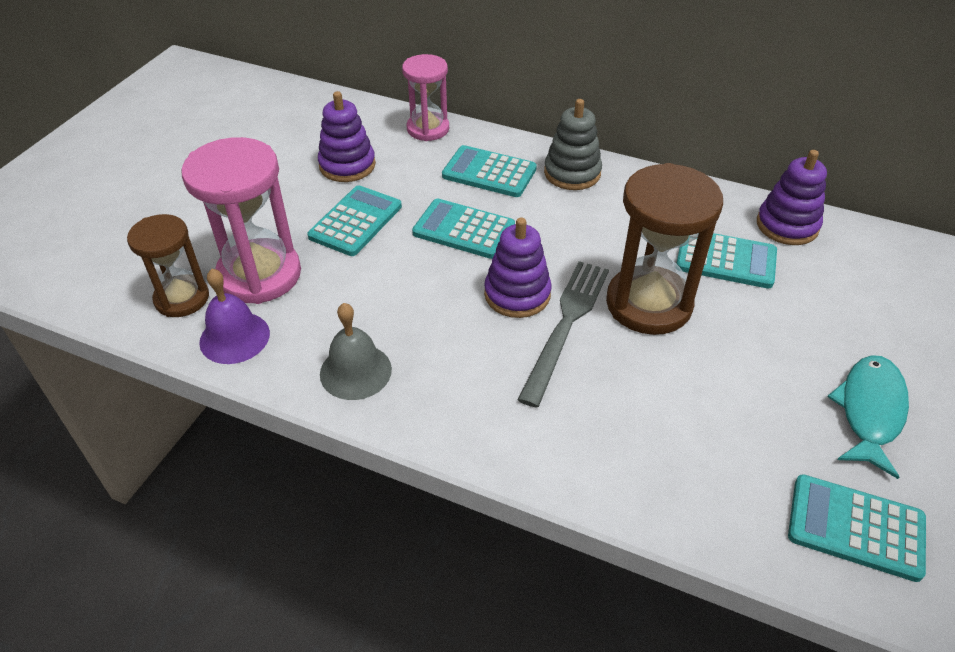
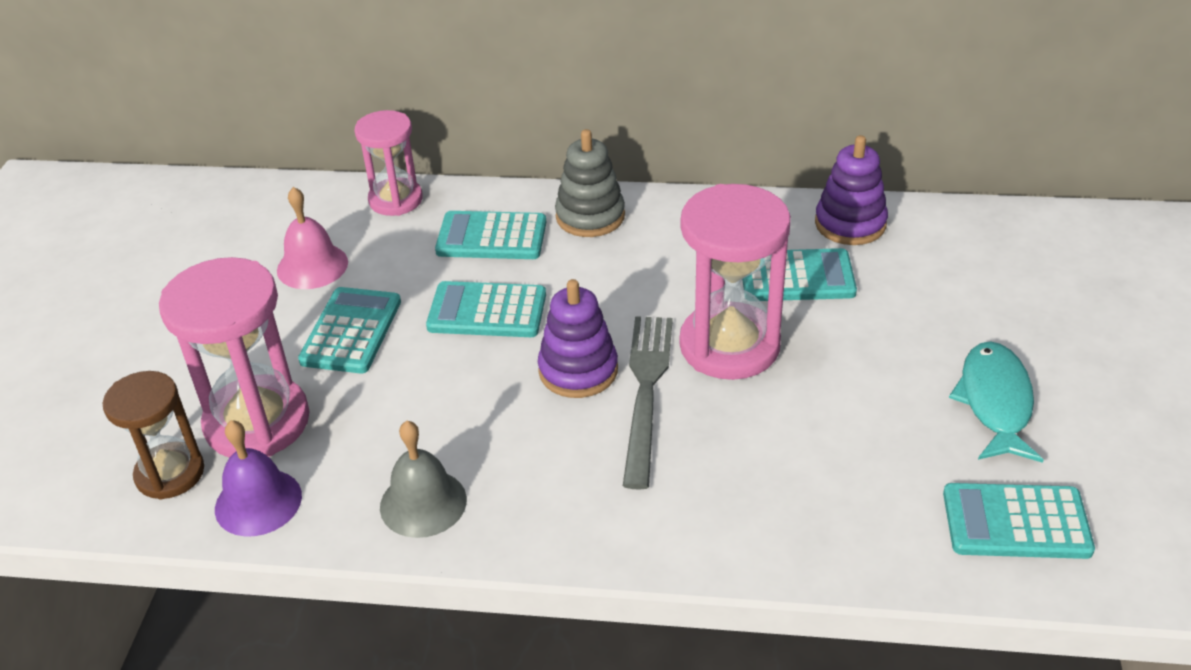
camera: 15 degrees left, 5 degrees down
purple stacking toy [318,91,376,182] -> pink bell [277,187,348,289]
brown hourglass [606,163,723,335] -> pink hourglass [680,184,791,380]

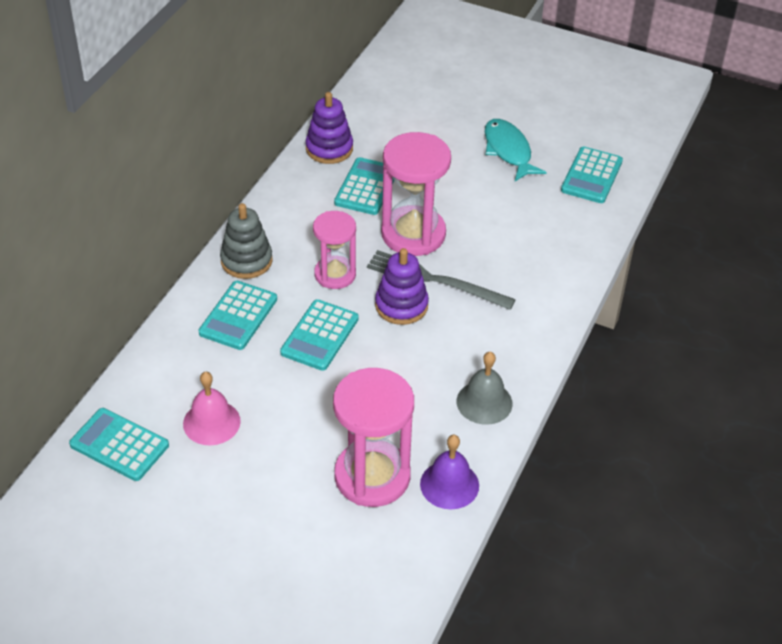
camera: 75 degrees left, 5 degrees up
brown hourglass [103,371,204,500] -> none
turquoise calculator [298,287,401,373] -> turquoise calculator moved to [69,408,169,481]
pink hourglass [355,110,423,216] -> pink hourglass moved to [313,211,356,289]
turquoise fish [949,341,1044,463] -> turquoise fish turned 45 degrees clockwise [485,119,547,181]

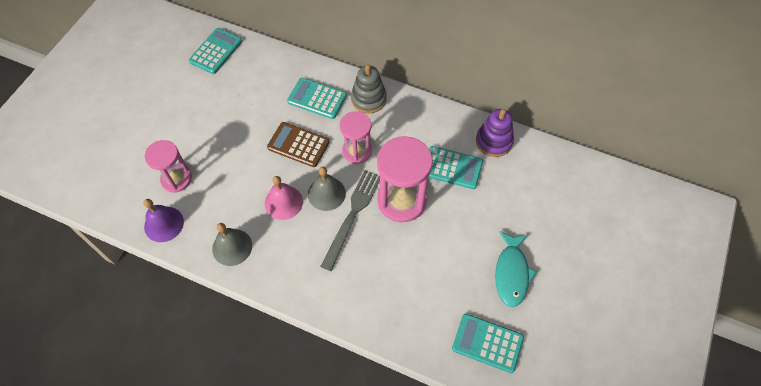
camera: 90 degrees right, 15 degrees up
pink bell [183,372,241,445] -> pink bell moved to [265,176,303,220]
turquoise calculator [280,299,359,371] -> brown calculator [267,122,329,167]
pink hourglass [333,368,414,507] -> pink hourglass [145,140,192,193], size x0.63
purple stacking toy [375,248,429,325] -> grey bell [308,167,346,211]
turquoise fish [485,119,547,181] -> turquoise fish turned 120 degrees clockwise [495,231,537,307]

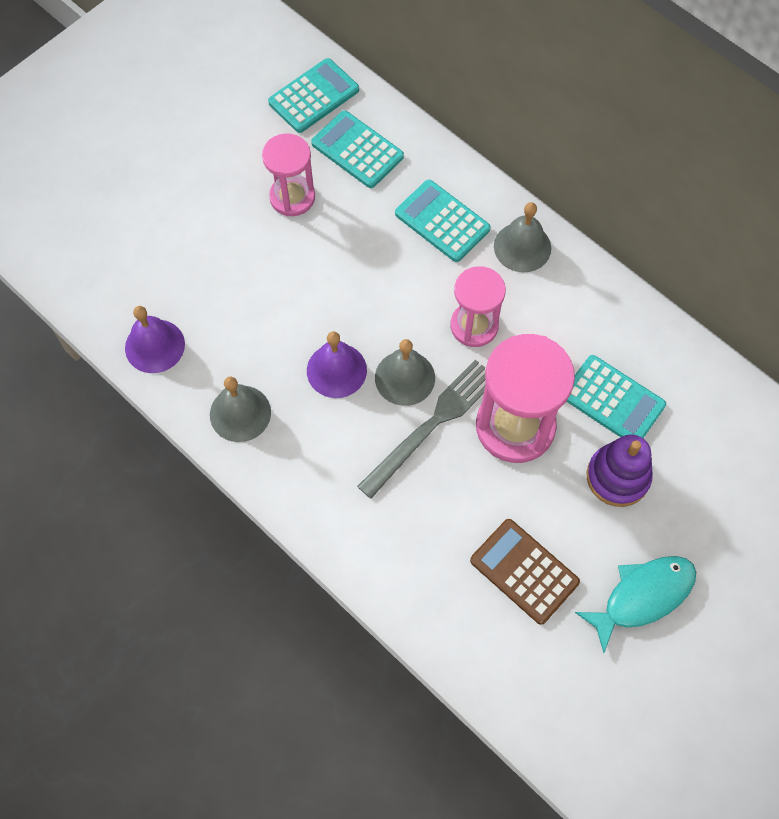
camera: 20 degrees right, 5 degrees up
pink hourglass [145,140,192,193] -> pink hourglass moved to [262,133,315,216]
pink bell [265,176,303,220] -> purple bell [307,331,367,398]
brown calculator [267,122,329,167] -> brown calculator moved to [470,519,580,625]
grey stacking toy [351,64,387,113] -> grey bell [494,202,551,272]
turquoise calculator [452,314,524,373] -> turquoise calculator moved to [311,111,404,188]
purple stacking toy [476,109,514,157] -> purple stacking toy moved to [587,434,653,507]
turquoise fish [495,231,537,307] -> turquoise fish turned 150 degrees counterclockwise [575,556,696,653]

